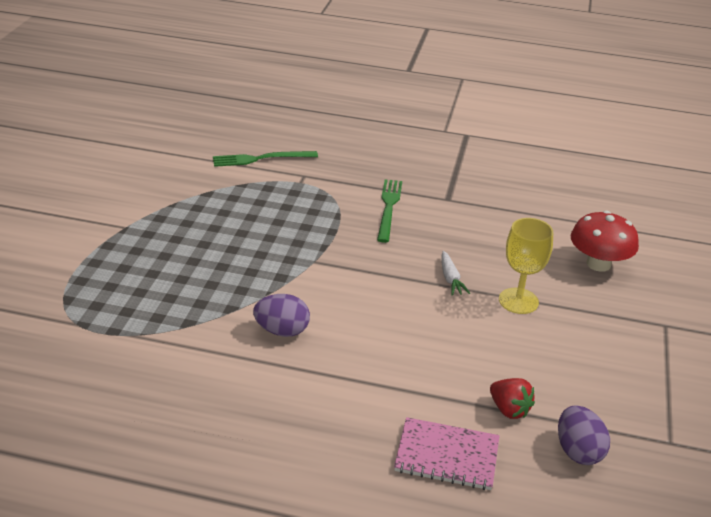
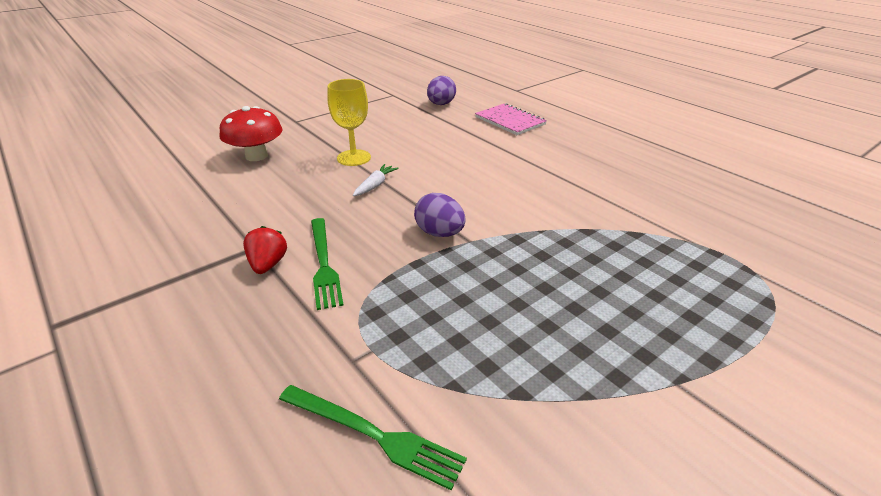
camera: 140 degrees left, 0 degrees up
purple egg [253,294,310,337] -> purple egg moved to [414,193,466,237]
green fork [377,179,402,243] -> green fork turned 60 degrees counterclockwise [311,218,344,310]
red strawberry [490,378,535,419] -> red strawberry moved to [243,226,287,274]

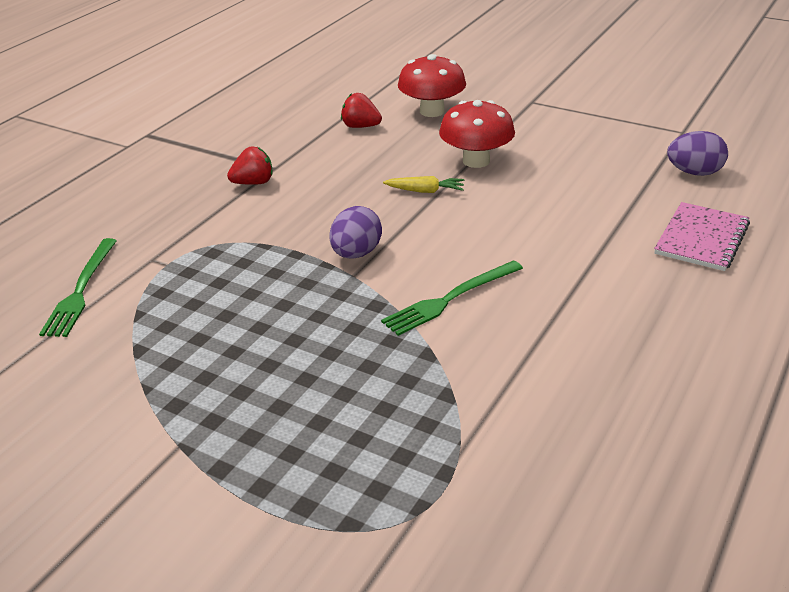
camera: 70 degrees right, 0 degrees up
green fork [311,218,344,310] -> green fork moved to [381,260,523,336]
yellow goblet [327,79,371,166] -> red mushroom [439,100,515,168]
white carrot [353,164,399,196] -> yellow carrot [383,176,464,193]
none -> red strawberry [341,93,382,128]

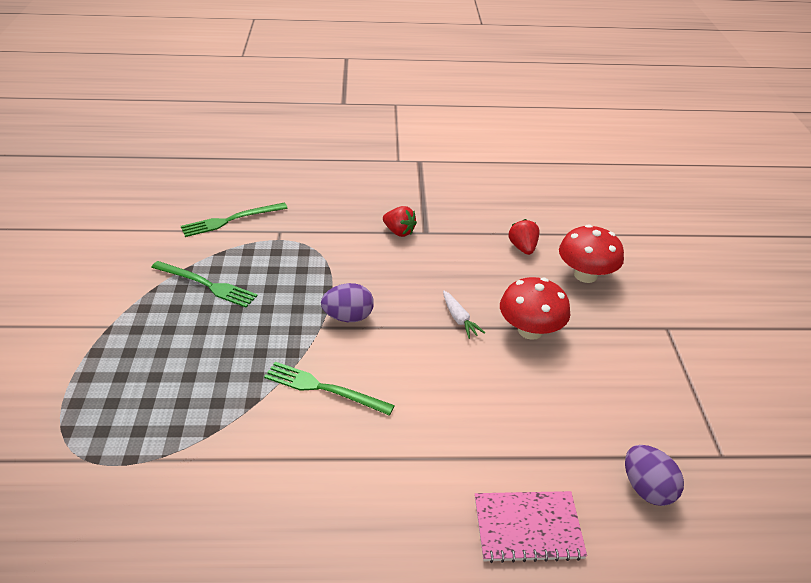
camera: 55 degrees right, 5 degrees up
yellow carrot [383,176,464,193] -> white carrot [443,291,485,339]
none -> green fork [151,261,258,308]

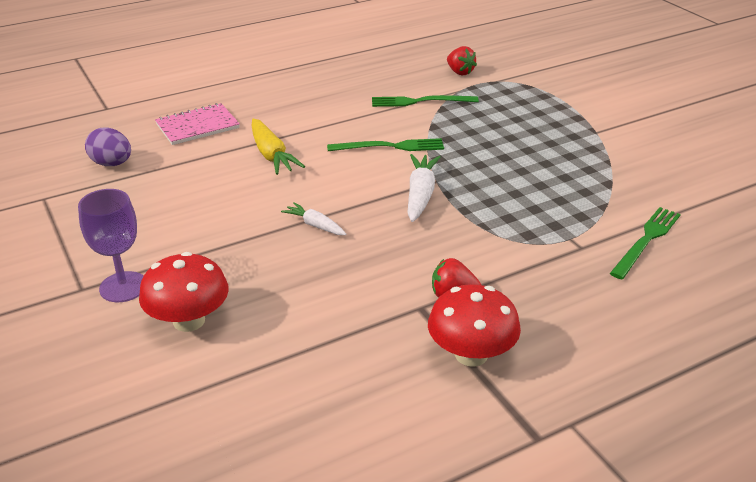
camera: 155 degrees right, 5 degrees down
green fork [151,261,258,308] -> green fork moved to [372,95,479,107]
purple egg [321,283,374,322] -> white carrot [407,154,441,222]
red mushroom [500,277,570,340] -> red mushroom moved to [428,284,521,367]
red strawberry [508,219,540,255] -> red strawberry moved to [447,46,477,76]
none -> purple goblet [78,189,143,302]
none -> yellow carrot [252,119,305,175]

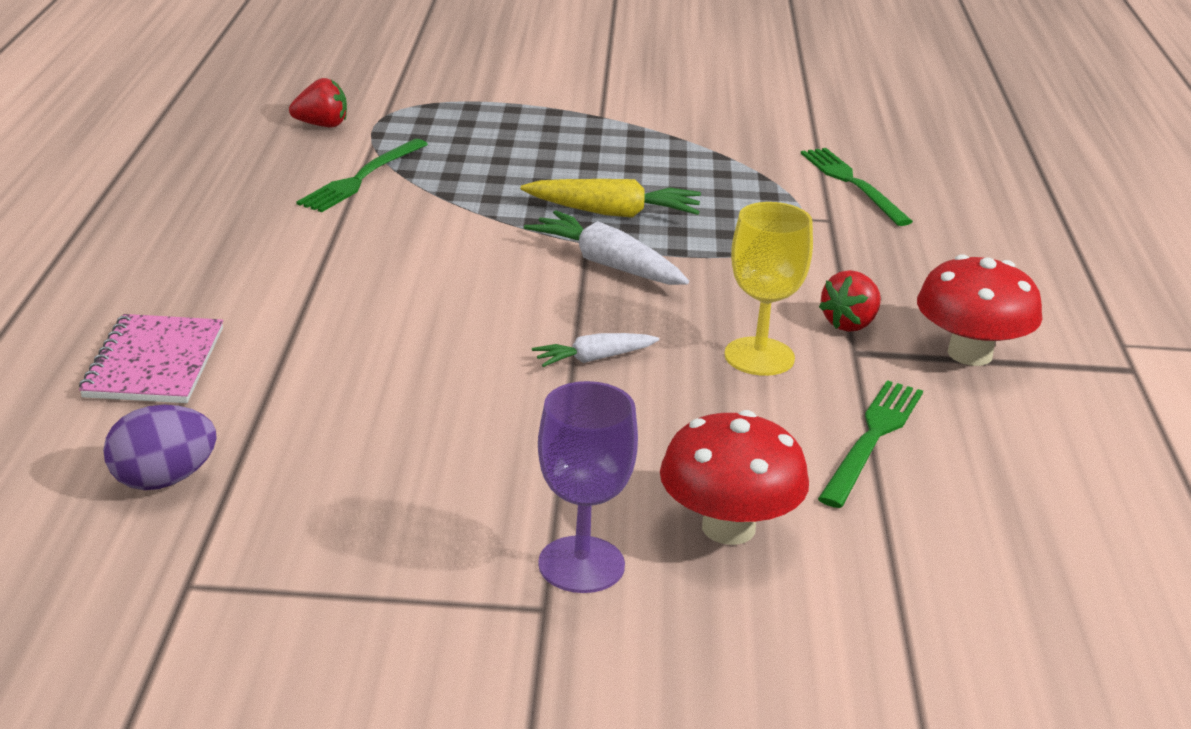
camera: 60 degrees left, 5 degrees down
yellow carrot [252,119,305,175] -> yellow carrot moved to [521,179,701,218]
green fork [327,138,444,151] -> green fork moved to [818,380,923,508]
none -> yellow goblet [724,202,813,376]

